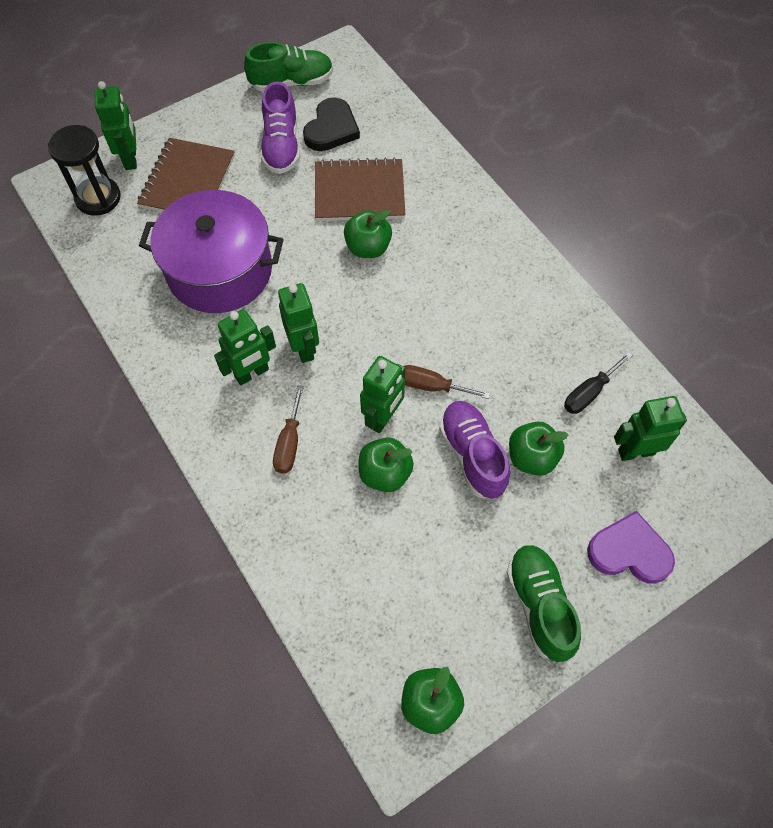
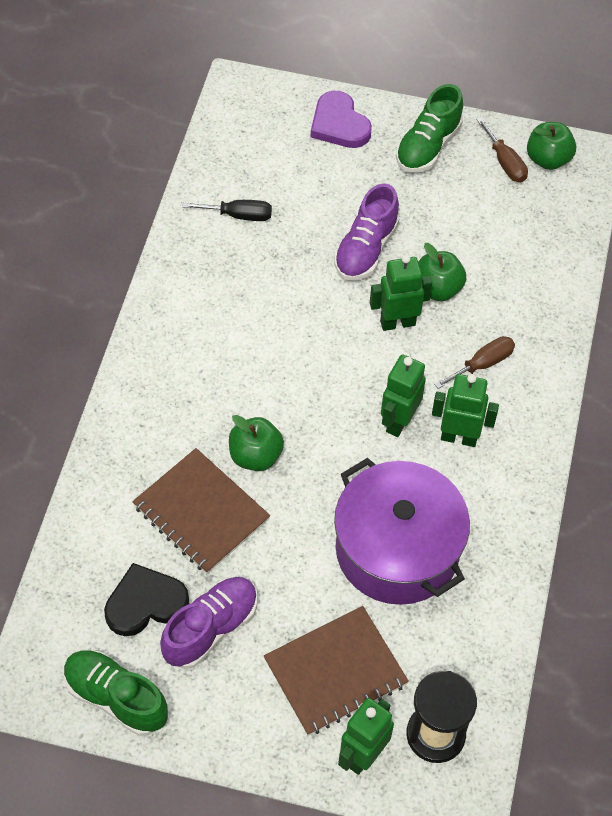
camera: 135 degrees left, 5 degrees down
brown screwdriver [404,365,490,399] -> brown screwdriver moved to [477,117,528,182]
green apple [509,421,568,476] -> none
green robot [614,396,687,461] -> none

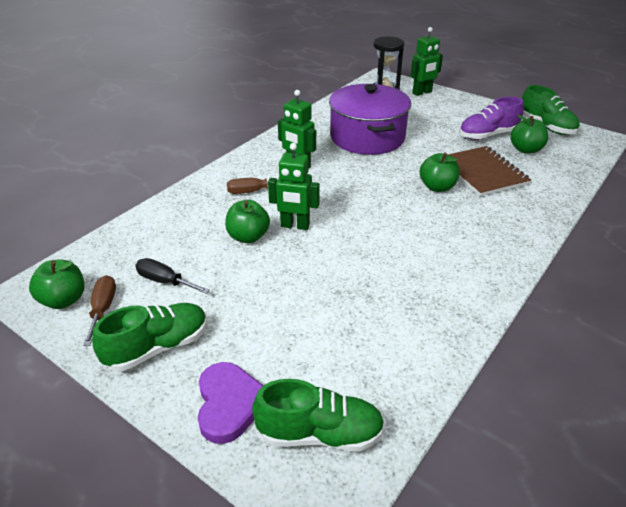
camera: 155 degrees left, 20 degrees down
black heart [104,563,189,636] -> green apple [510,115,548,154]
black screwdriver [182,200,272,221] -> black screwdriver moved to [135,258,210,294]
brown notebook [264,606,409,736] -> none
purple shoe [334,183,399,280] -> none
green robot [381,354,426,437] -> none
none -> green shoe [252,379,385,452]

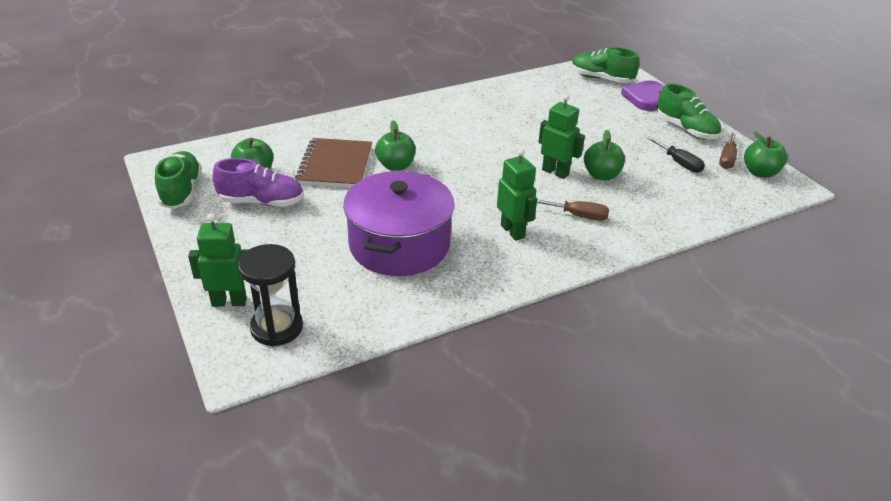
camera: 155 degrees left, 0 degrees up
green shoe [92,303,207,371] -> green shoe turned 120 degrees counterclockwise [657,83,721,139]

